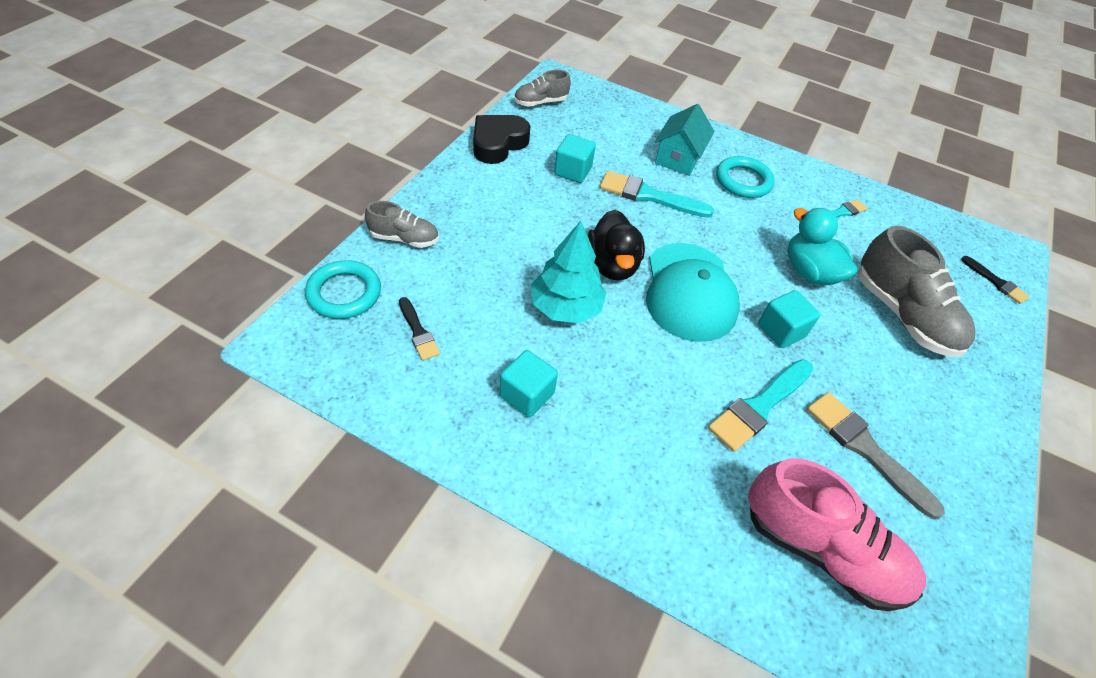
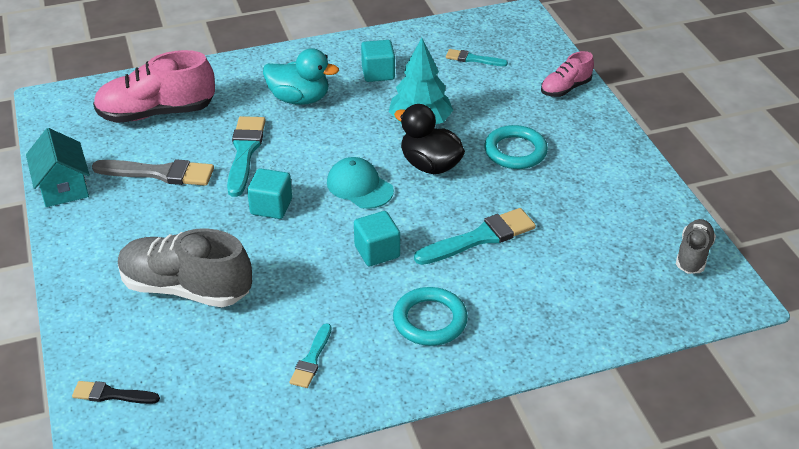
camera: 140 degrees right, 10 degrees down
turquoise ring [305,260,381,319] -> turquoise ring moved to [484,125,548,169]
grey shoe [365,201,439,248] -> pink shoe [541,51,594,97]
black brush [399,297,440,361] -> turquoise brush [446,49,508,66]
black heart [473,115,530,164] -> none
turquoise cube [554,134,596,183] -> turquoise cube moved to [354,211,400,266]
turquoise cap [646,243,740,342] -> turquoise cap [327,157,394,209], size x0.61
turquoise house [655,104,714,176] -> turquoise house moved to [26,128,90,207]
turquoise duck [788,208,858,285] -> turquoise duck moved to [263,48,339,105]

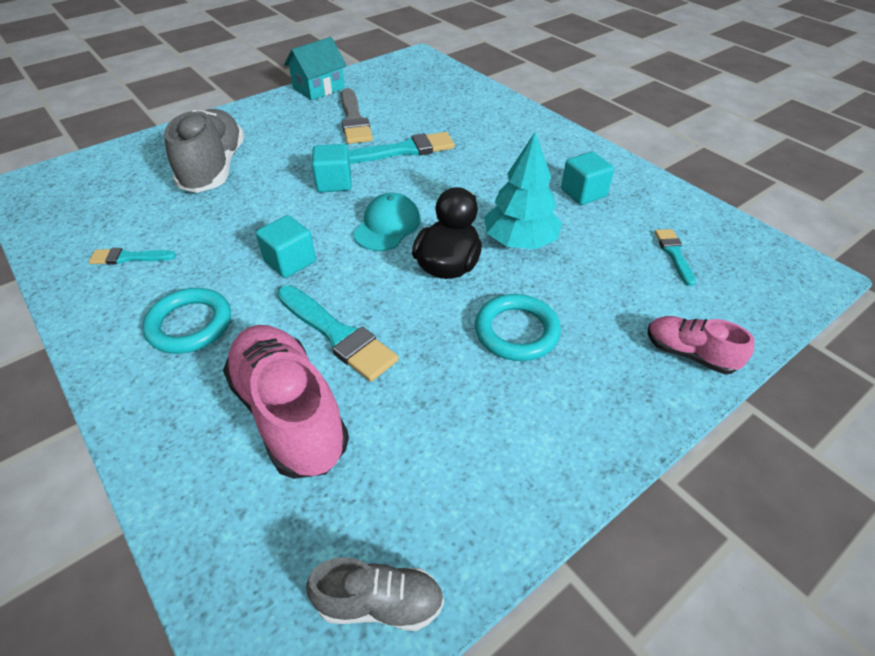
camera: 70 degrees right, 5 degrees up
black brush [72,381,160,404] -> none
pink shoe [93,50,215,123] -> pink shoe moved to [223,325,349,479]
turquoise duck [263,48,339,105] -> none

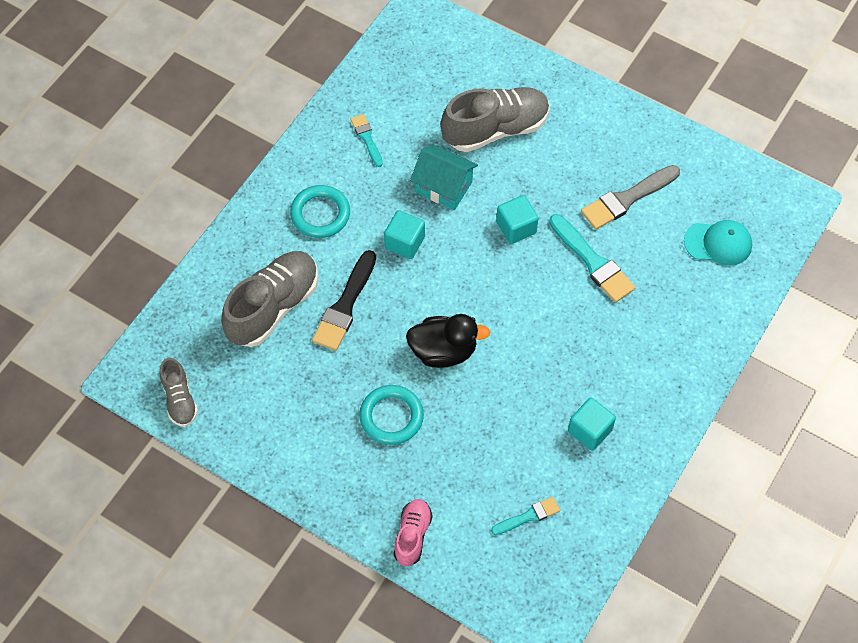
camera: 70 degrees right, 15 degrees up
pink shoe [223,325,349,479] -> grey shoe [221,251,318,347]
turquoise brush [277,286,399,382] -> black brush [312,250,376,351]
turquoise house [284,37,347,100] -> turquoise house moved to [410,144,478,210]
turquoise cap [353,193,421,251] -> turquoise cap moved to [684,220,752,266]
turquoise tree [484,132,562,249] -> none

